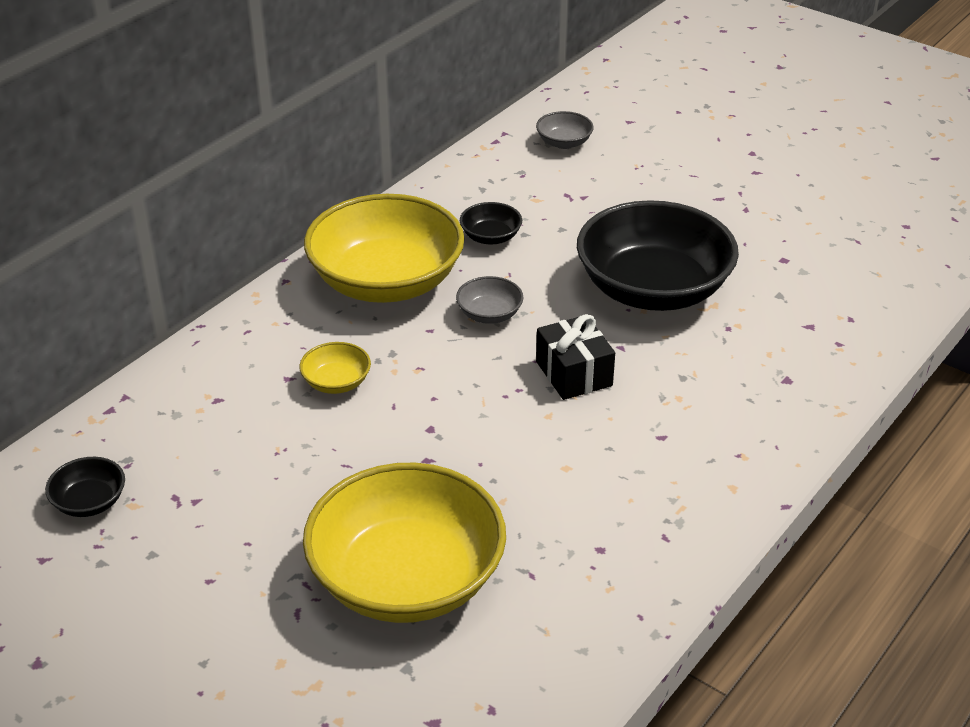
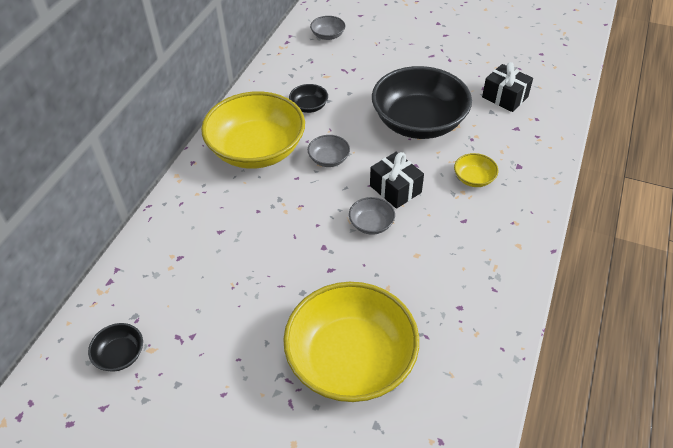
camera: 15 degrees left, 10 degrees up
yellow bowl [299,342,371,394] -> yellow bowl moved to [454,153,498,187]
none -> grey bowl [349,197,395,235]
none -> black gift [482,62,533,112]

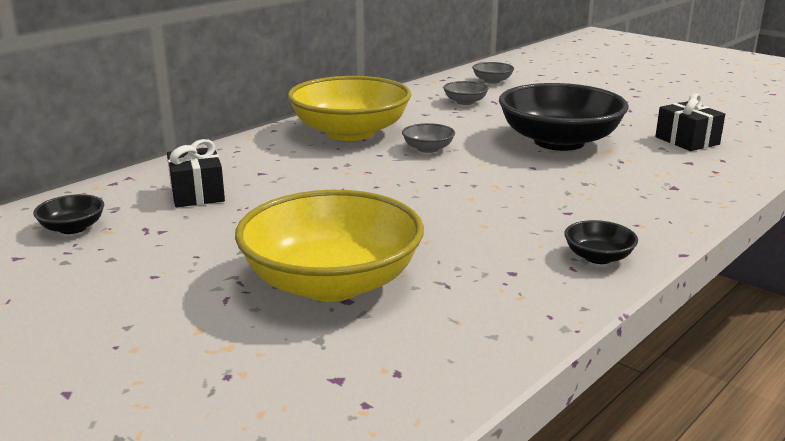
camera: 20 degrees right, 25 degrees down
black bowl [289,84,328,113] -> black bowl moved to [564,220,638,264]
grey bowl [349,197,395,235] -> grey bowl moved to [443,81,489,105]
black gift [370,152,424,209] -> black gift moved to [167,139,225,207]
yellow bowl [454,153,498,187] -> none

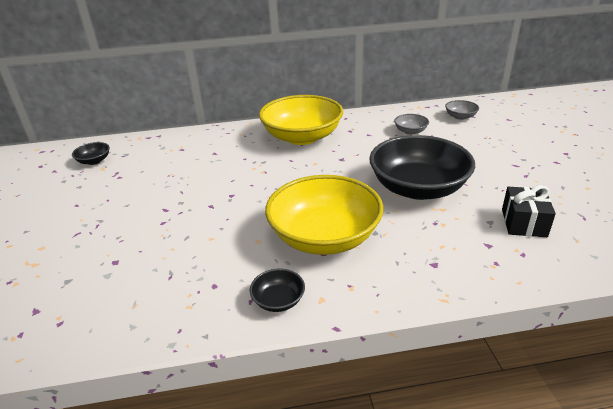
camera: 40 degrees right, 10 degrees up
black gift [167,139,225,207] -> none
yellow bowl [235,190,424,302] -> yellow bowl moved to [265,175,383,255]
grey bowl [402,123,455,153] -> none

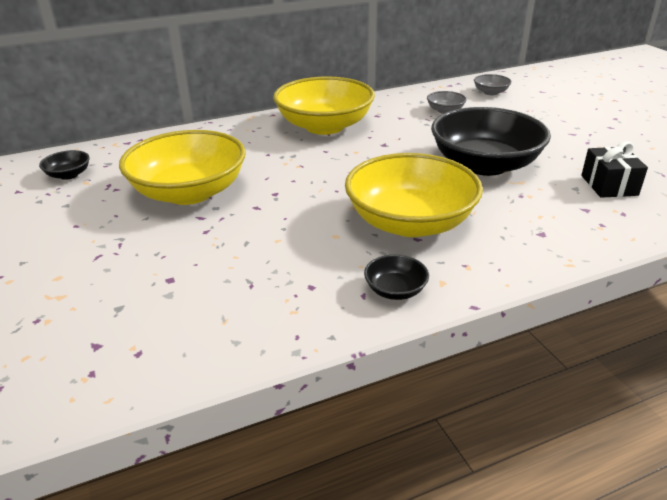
camera: 15 degrees left, 0 degrees up
none -> yellow bowl [119,130,246,205]

